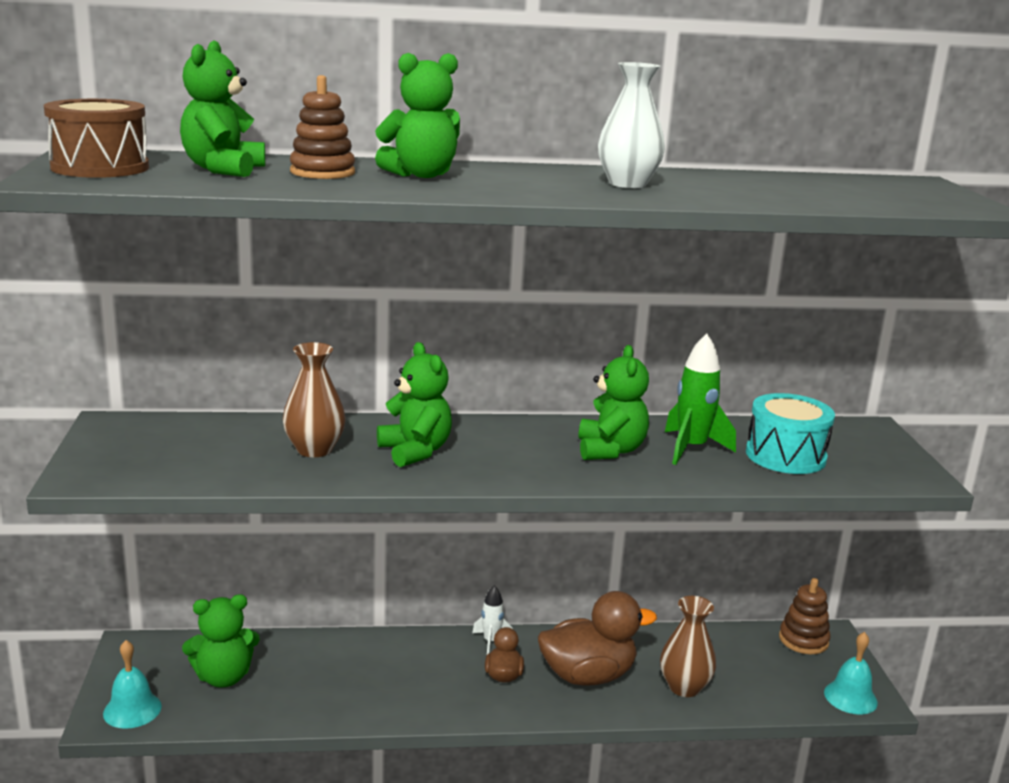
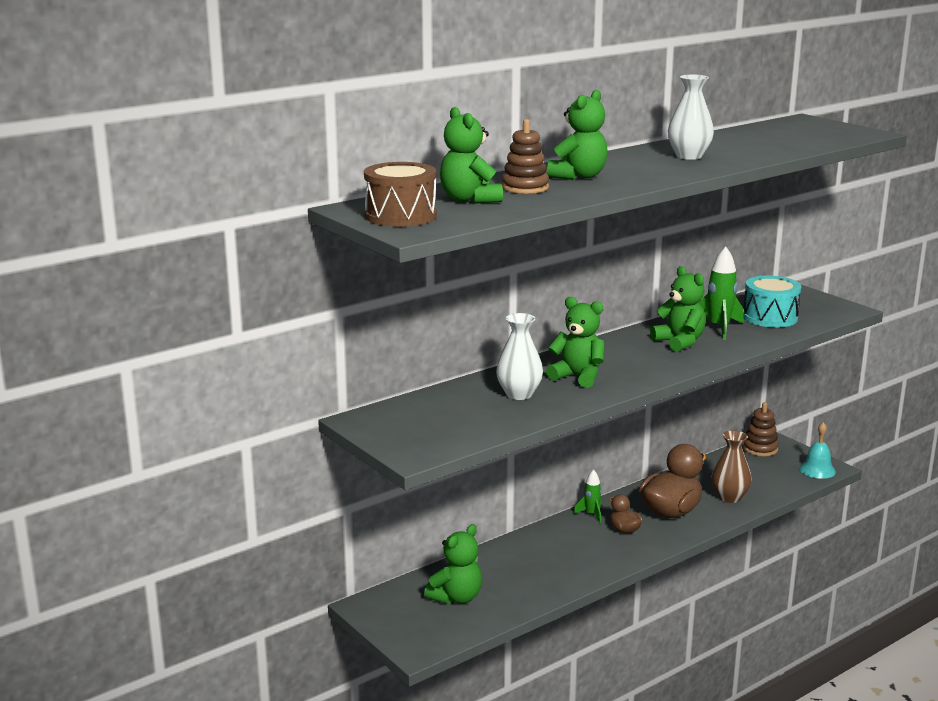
camera: 30 degrees left, 0 degrees up
turquoise bell [103,640,162,729] -> none
brown vase [283,342,346,457] -> white vase [496,313,543,400]
white rocket [472,585,513,654] -> green rocket [574,470,602,523]

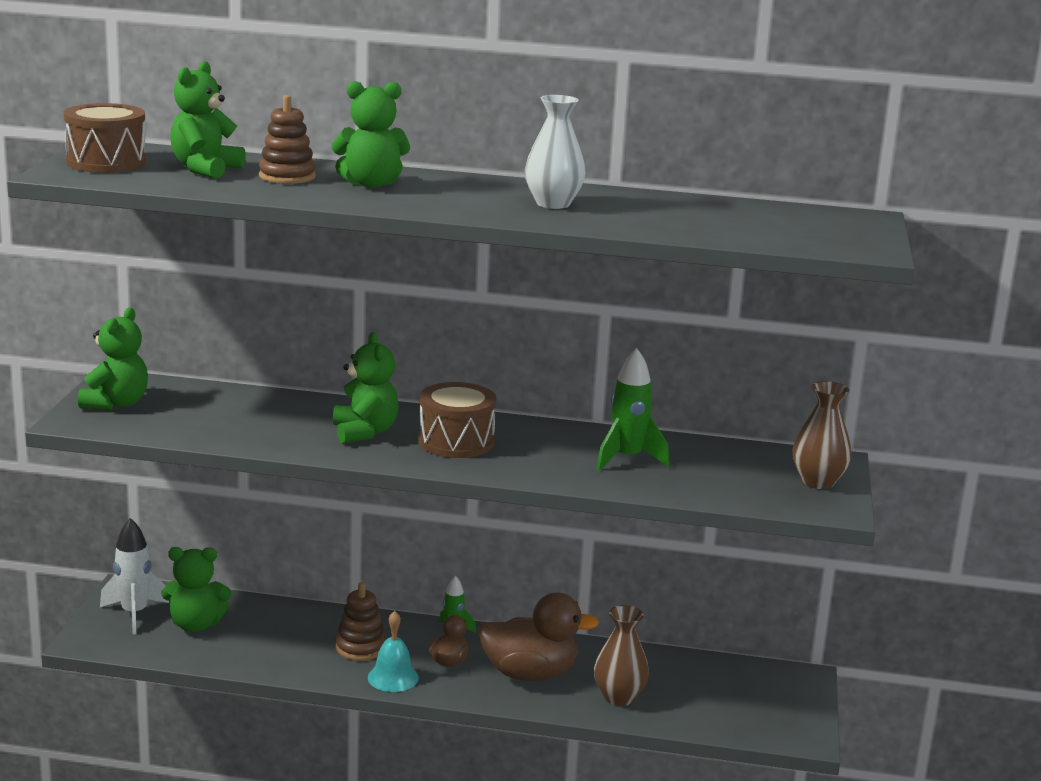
camera: 45 degrees right, 0 degrees up
white vase [496,313,543,400] -> none
green teddy bear [650,266,706,352] -> green teddy bear moved to [78,307,148,410]
turquoise drum [743,276,801,328] -> none
brown stacking toy [743,402,779,456] -> brown stacking toy moved to [336,582,386,661]
turquoise bell [799,422,836,479] -> turquoise bell moved to [368,611,419,692]
none -> white rocket [100,518,169,634]
none -> brown drum [419,382,496,458]
none -> brown vase [793,381,852,489]

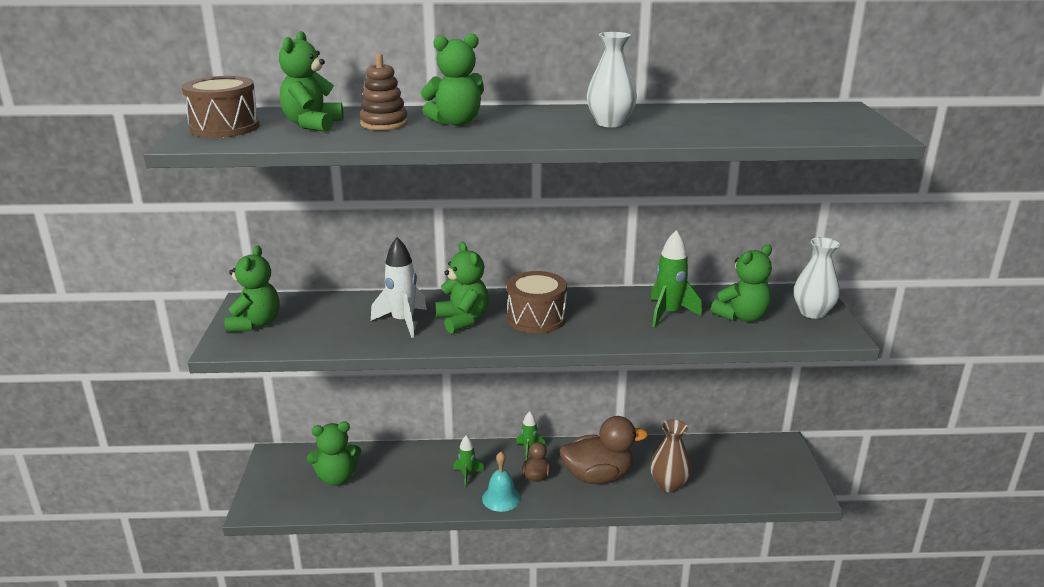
camera: 10 degrees left, 5 degrees up
white rocket [100,518,169,634] -> white rocket moved to [371,237,427,338]
brown stacking toy [336,582,386,661] -> green rocket [453,435,485,488]
brown vase [793,381,852,489] -> white vase [794,237,840,319]
none -> green teddy bear [711,245,772,322]

